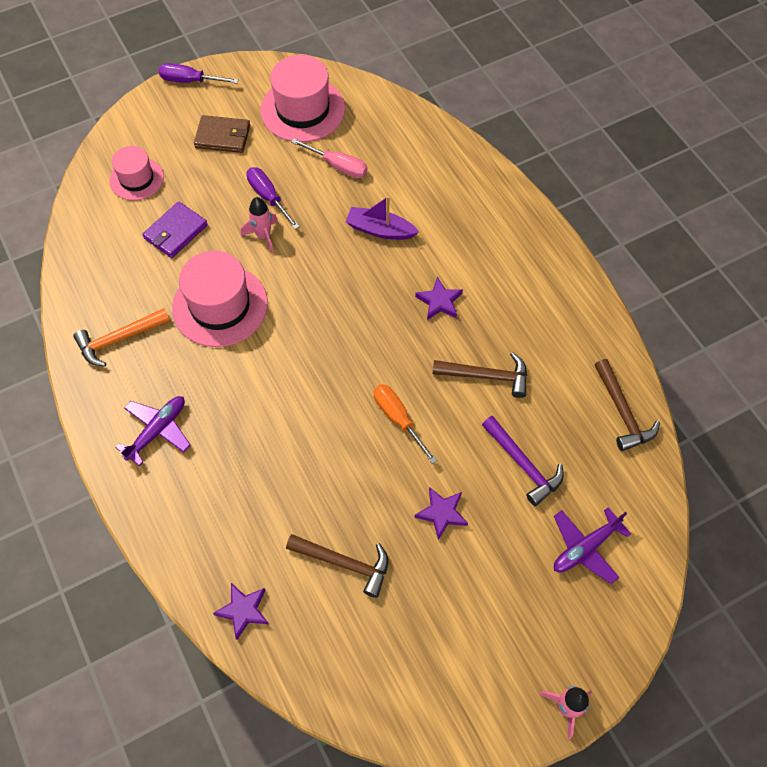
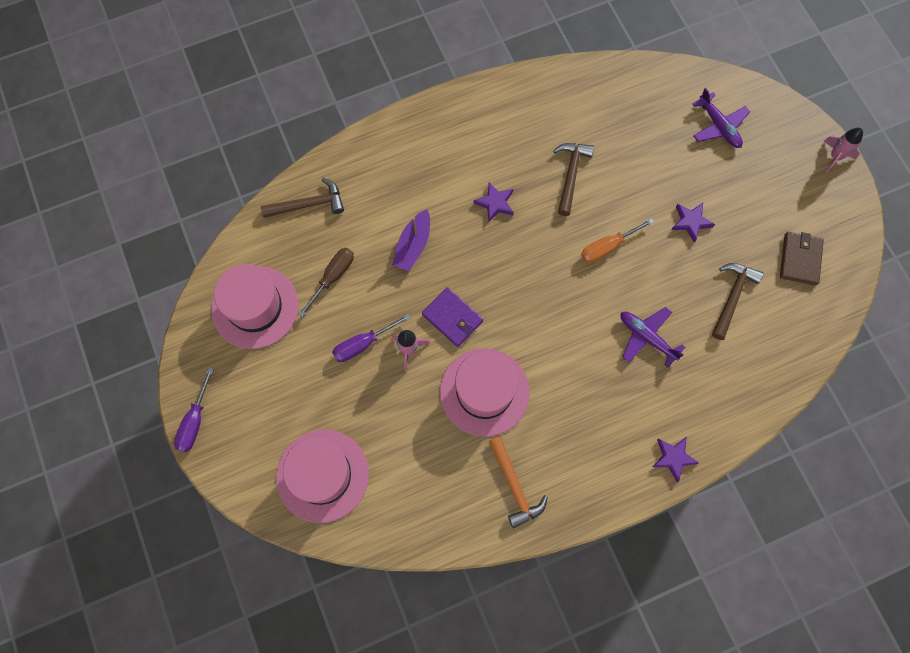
camera: 85 degrees left, 10 degrees up
pink hat [109,146,164,201] -> pink hat [276,430,369,523], size x1.64
purple plane [115,396,190,466] -> purple plane moved to [621,307,685,368]
purple wallet [142,202,208,258] -> purple wallet moved to [422,287,483,347]
brown wallet [194,115,250,153] -> brown wallet moved to [780,232,824,285]
purple star [213,583,269,640] -> purple star moved to [652,437,699,482]
pink screwdriver [291,138,368,178] -> brown screwdriver [298,248,354,318]
purple hammer [482,416,564,506] -> none
brown hammer [595,359,660,451] -> brown hammer moved to [261,178,344,218]

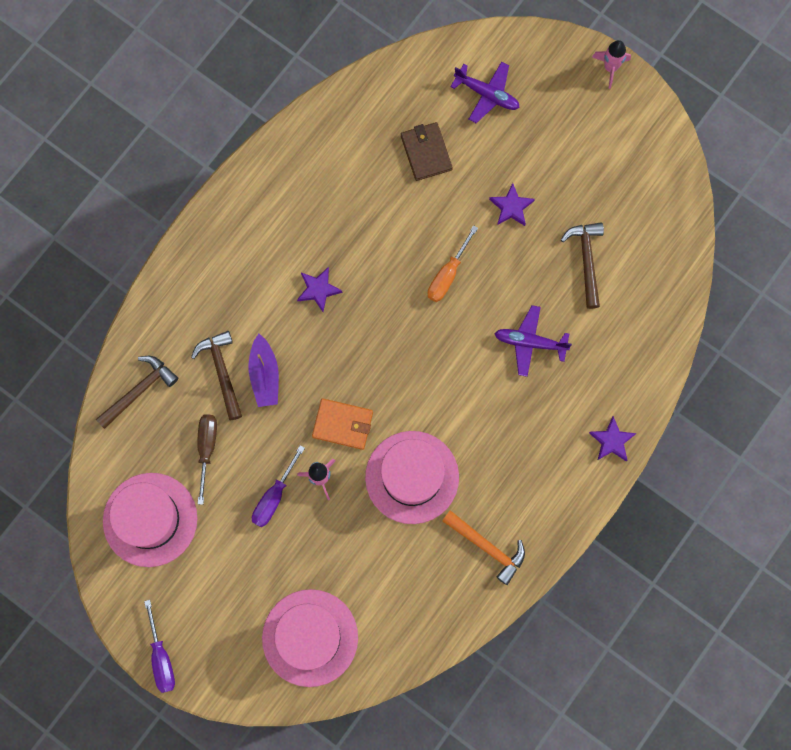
camera: 30 degrees left, 5 degrees up
purple wallet [422,287,483,347] -> orange wallet [312,398,373,450]
brown hammer [553,143,594,216] -> brown hammer moved to [191,331,242,420]
brown wallet [780,232,824,285] -> brown wallet moved to [401,122,453,181]

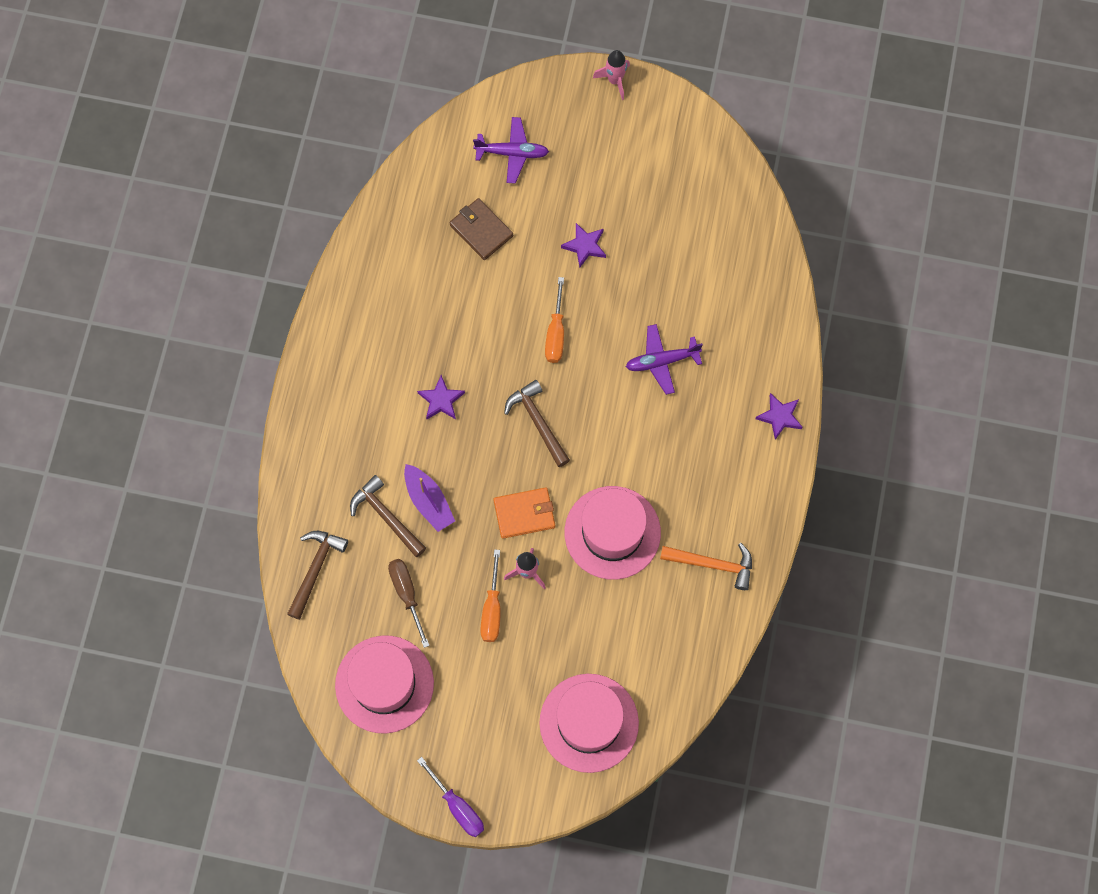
camera: 25 degrees left, 5 degrees down
purple screwdriver [252,445,305,527] -> orange screwdriver [480,549,501,642]
brown hammer [561,222,604,309] -> brown hammer moved to [504,380,570,467]

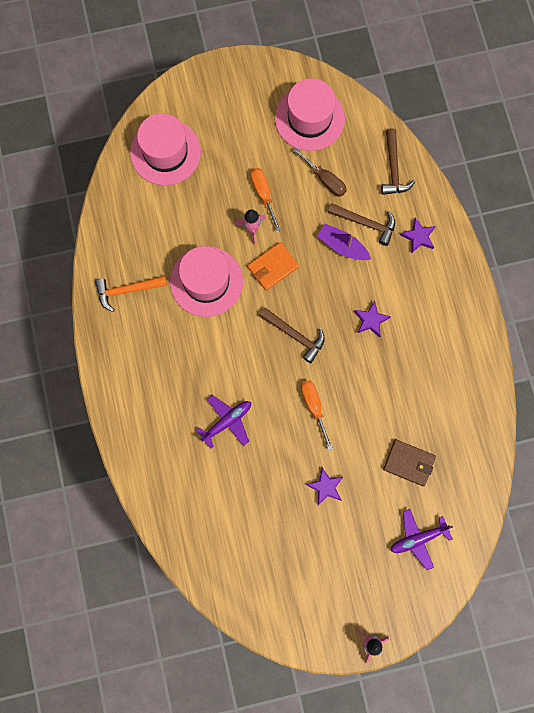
camera: 155 degrees right, 5 degrees up
purple screwdriver [417,757,484,837] -> none
purple star [755,393,803,440] -> purple star moved to [400,218,436,253]

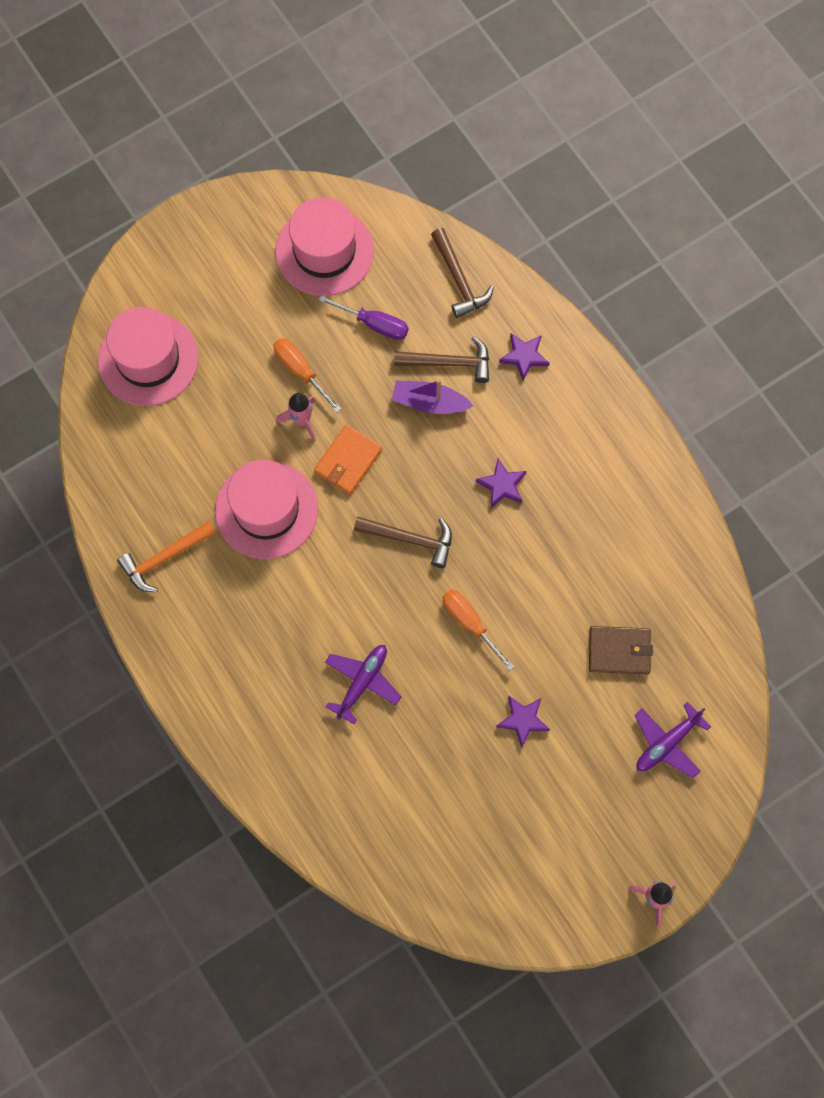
camera: 20 degrees left, 5 degrees down
brown screwdriver [293,147,347,197] -> purple screwdriver [318,295,409,340]

